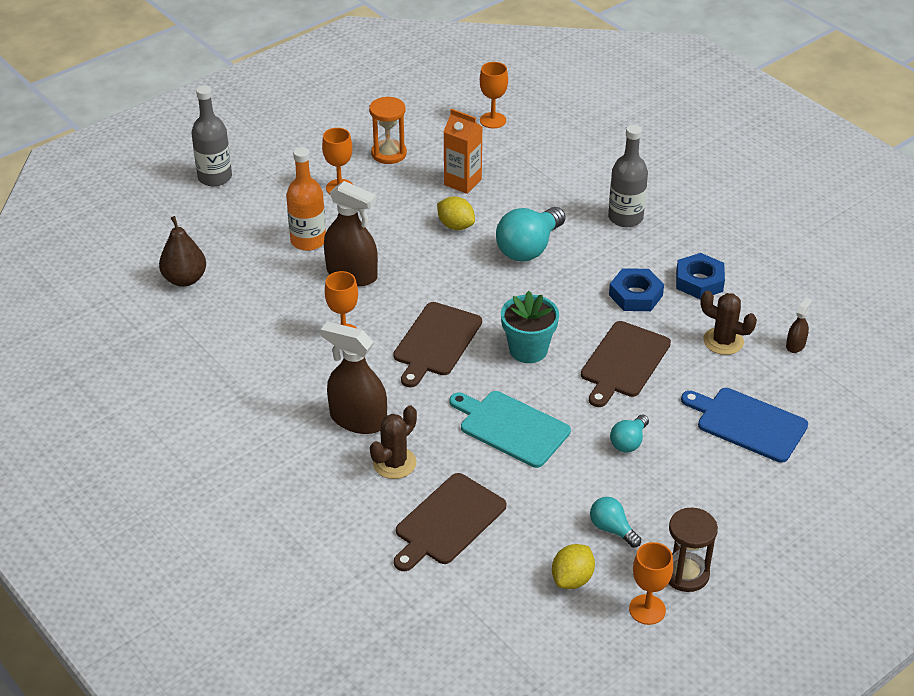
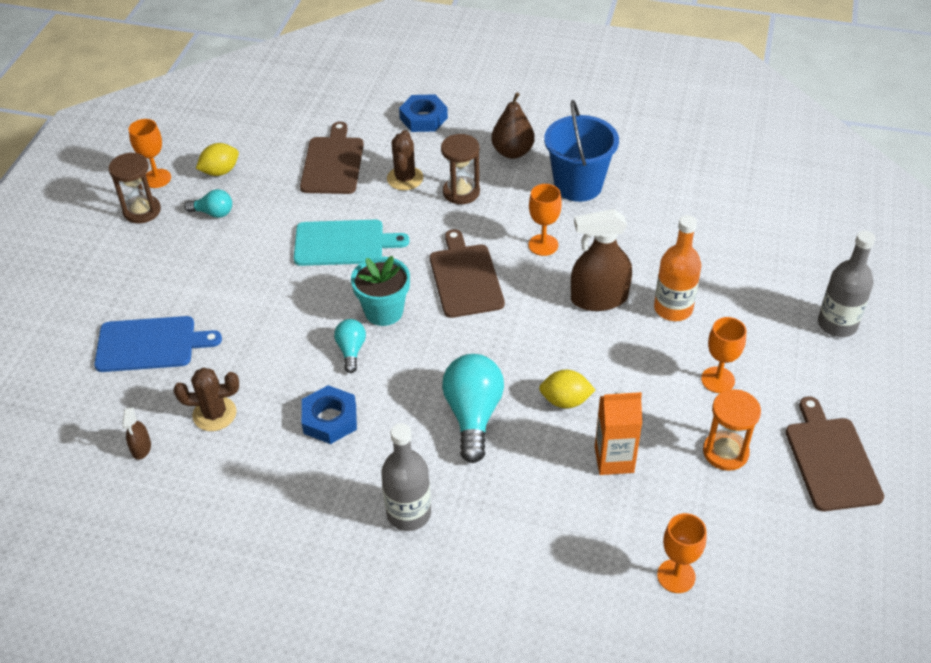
camera: 145 degrees right, 5 degrees up
brown pear [159,216,206,287] -> brown pear moved to [491,92,535,159]
brown spray bottle [321,321,387,434] -> brown hourglass [441,134,480,204]
yellow lemon [552,544,595,589] -> yellow lemon turned 60 degrees clockwise [196,143,239,176]
brown cutting board [581,321,671,407] -> brown cutting board moved to [786,396,884,511]
turquoise light bulb [610,415,649,453] -> turquoise light bulb moved to [334,319,366,373]
blue nut [676,253,725,299] -> blue nut moved to [399,94,448,132]
none -> blue bucket [544,100,619,202]

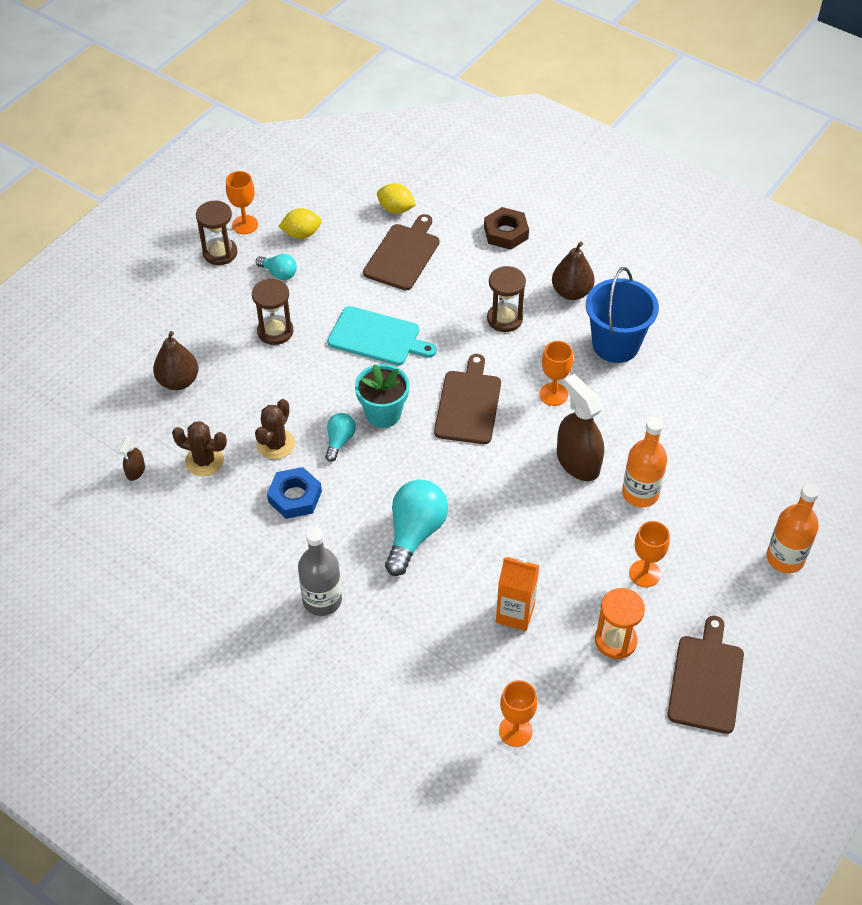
camera: 20 degrees right, 5 degrees up
blue cutting board [94,316,222,372] -> brown pear [153,331,199,390]
brown cactus [387,130,423,190] -> brown cactus moved to [255,399,295,459]
blue nut [399,94,448,132] -> brown nut [484,207,529,250]
yellow lemon [539,370,595,408] -> yellow lemon moved to [377,183,416,214]
brown spray bottle [571,209,632,311] -> brown spray bottle turned 45 degrees clockwise [557,374,604,481]
grey bottle [818,231,875,337] -> orange bottle [767,484,819,573]
none -> brown hourglass [252,279,293,345]

